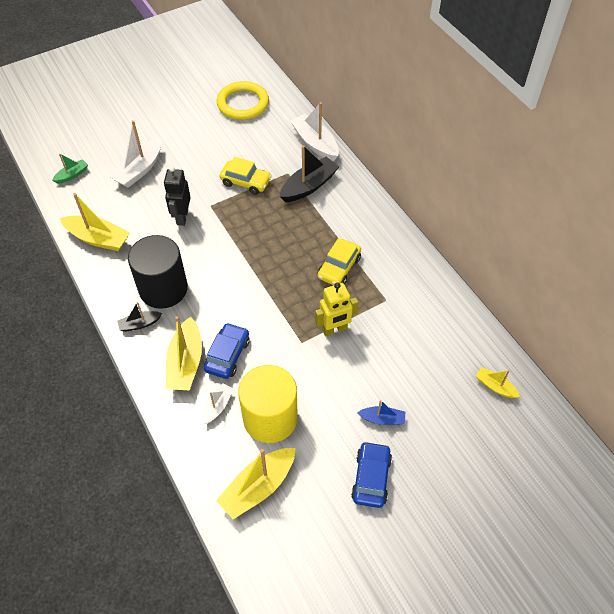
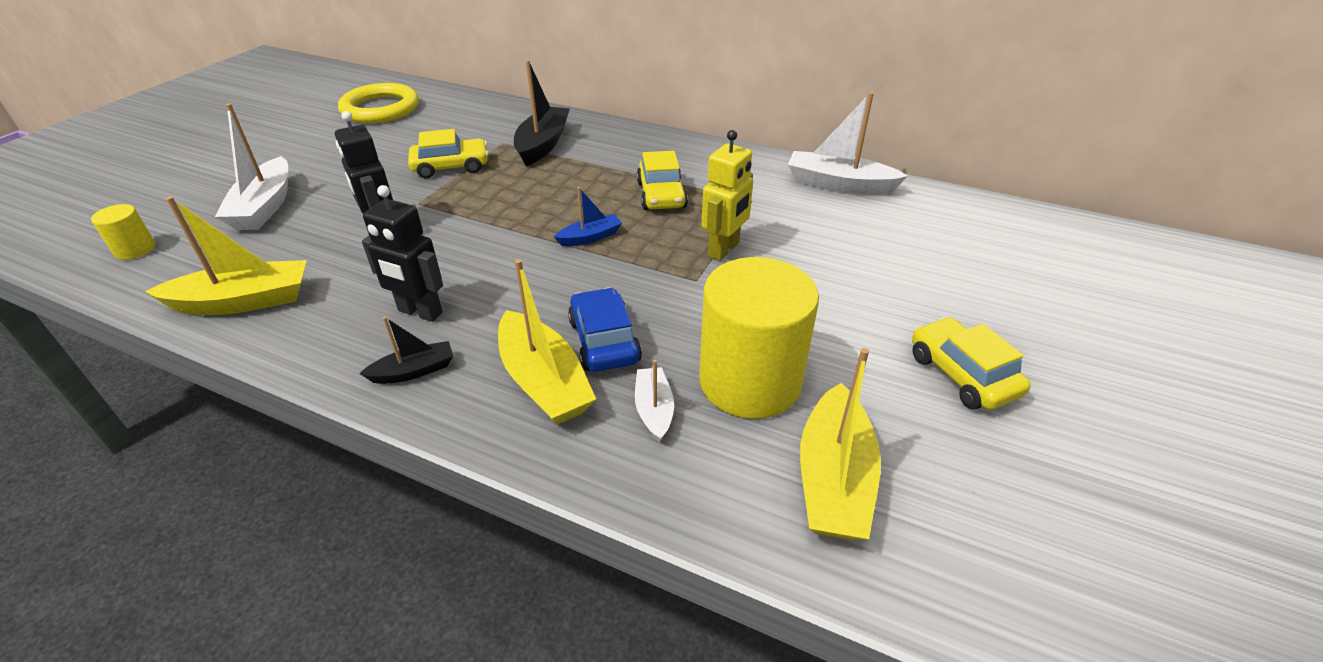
camera: 35 degrees left, 15 degrees down
green boat [52,154,88,184] -> yellow cylinder [91,204,155,260]
black boat [117,302,162,332] -> black boat turned 150 degrees counterclockwise [359,317,453,384]
black cylinder [128,235,188,309] -> black robot [362,185,443,322]
white boat [291,102,339,161] -> white boat moved to [788,92,908,195]
blue car [351,441,392,508] -> yellow car [912,317,1031,410]
blue boat [357,400,405,425] -> blue boat moved to [554,187,622,246]
yellow boat [476,367,520,398] -> none

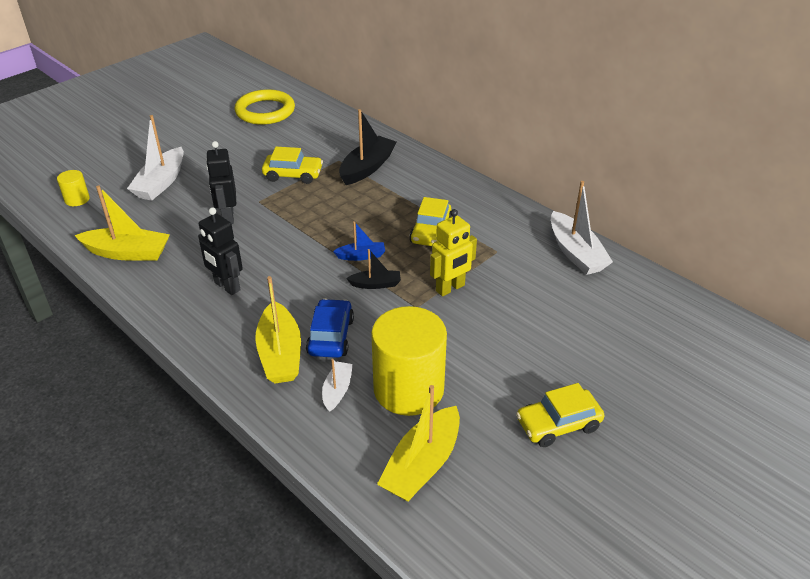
camera: 20 degrees right, 0 degrees up
black boat [359,317,453,384] -> black boat moved to [346,249,401,289]
white boat [788,92,908,195] -> white boat turned 150 degrees counterclockwise [551,181,613,275]
yellow car [912,317,1031,410] -> yellow car turned 105 degrees counterclockwise [516,383,605,447]

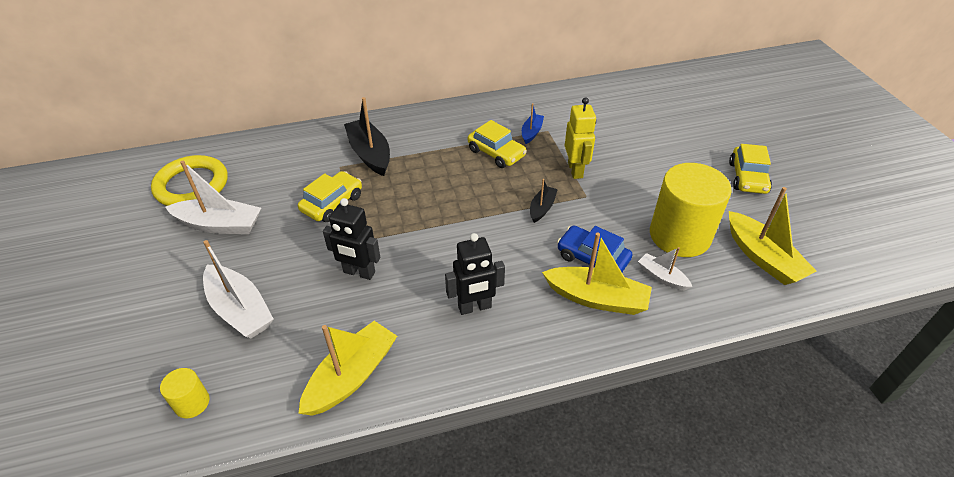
camera: 60 degrees left, 5 degrees up
blue boat [333,221,385,261] -> blue boat moved to [522,103,544,144]
white boat [551,181,613,275] -> white boat moved to [166,161,261,234]

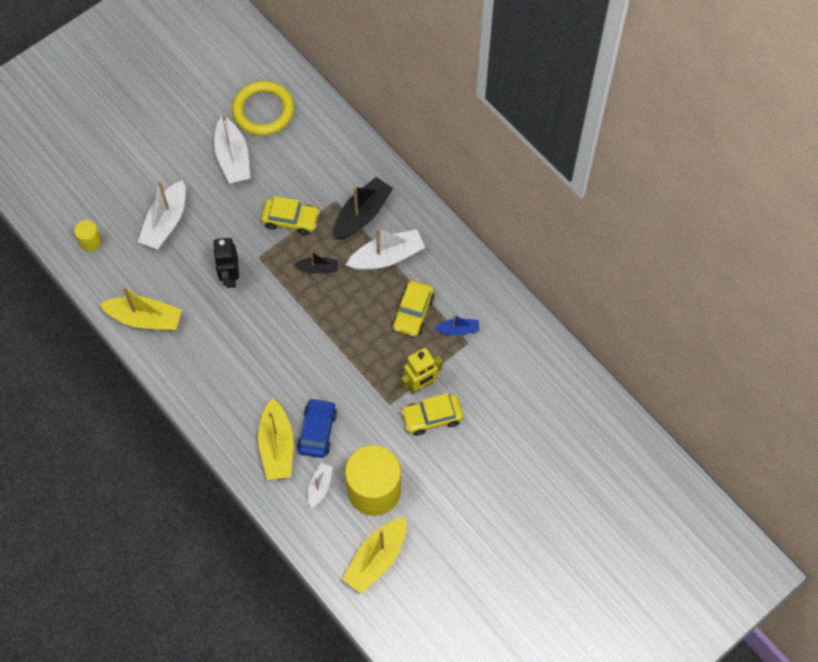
camera: 65 degrees right, 20 degrees up
black robot [445,233,505,315] -> none
black boat [530,179,558,223] -> black boat moved to [294,251,338,274]
yellow car [729,144,772,194] -> yellow car moved to [401,393,463,436]
none -> white boat [346,227,425,271]

